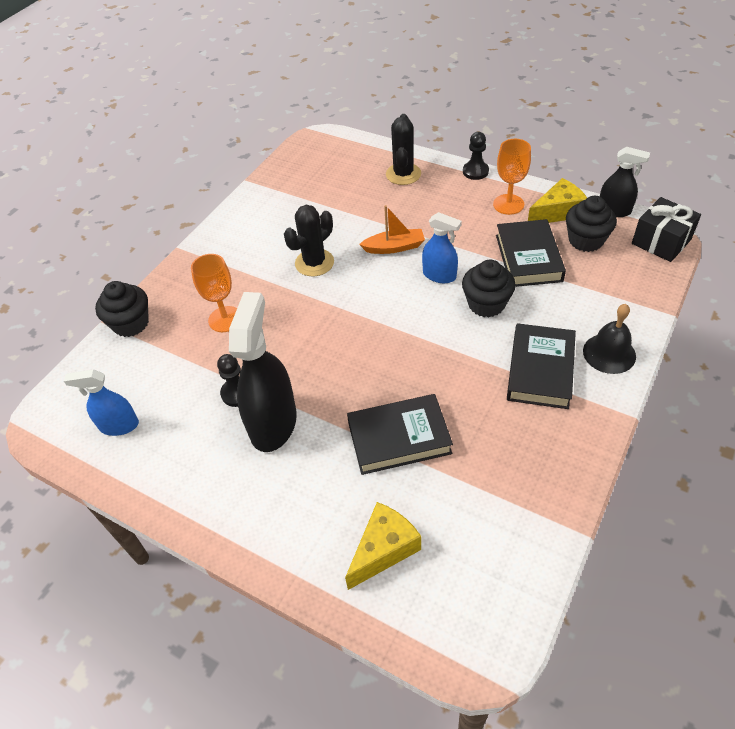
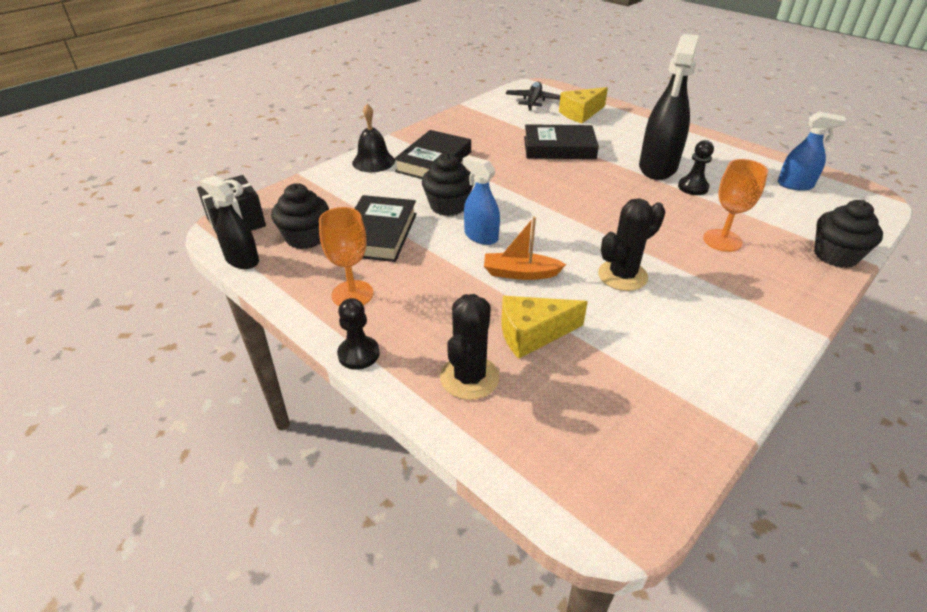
camera: 170 degrees left, 10 degrees down
yellow cheese [528,178,587,223] -> yellow cheese moved to [502,296,588,359]
none -> black plane [506,82,561,111]

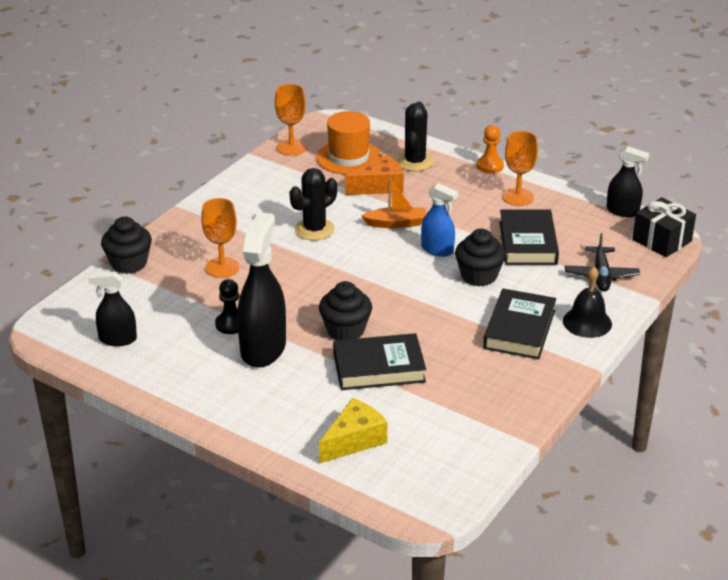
camera: 170 degrees right, 5 degrees down
black cupcake [271,183,329,249] -> black cupcake moved to [319,281,372,340]
black pawn [337,298,380,370] -> orange pawn [477,125,504,173]
yellow cheese [502,296,588,359] -> orange cheese [345,155,404,195]
black plane [506,82,561,111] -> black plane moved to [565,233,640,291]
blue spray bottle [778,112,846,191] -> black spray bottle [88,271,137,346]
none -> orange goblet [275,84,306,155]
none -> orange hat [316,111,381,175]

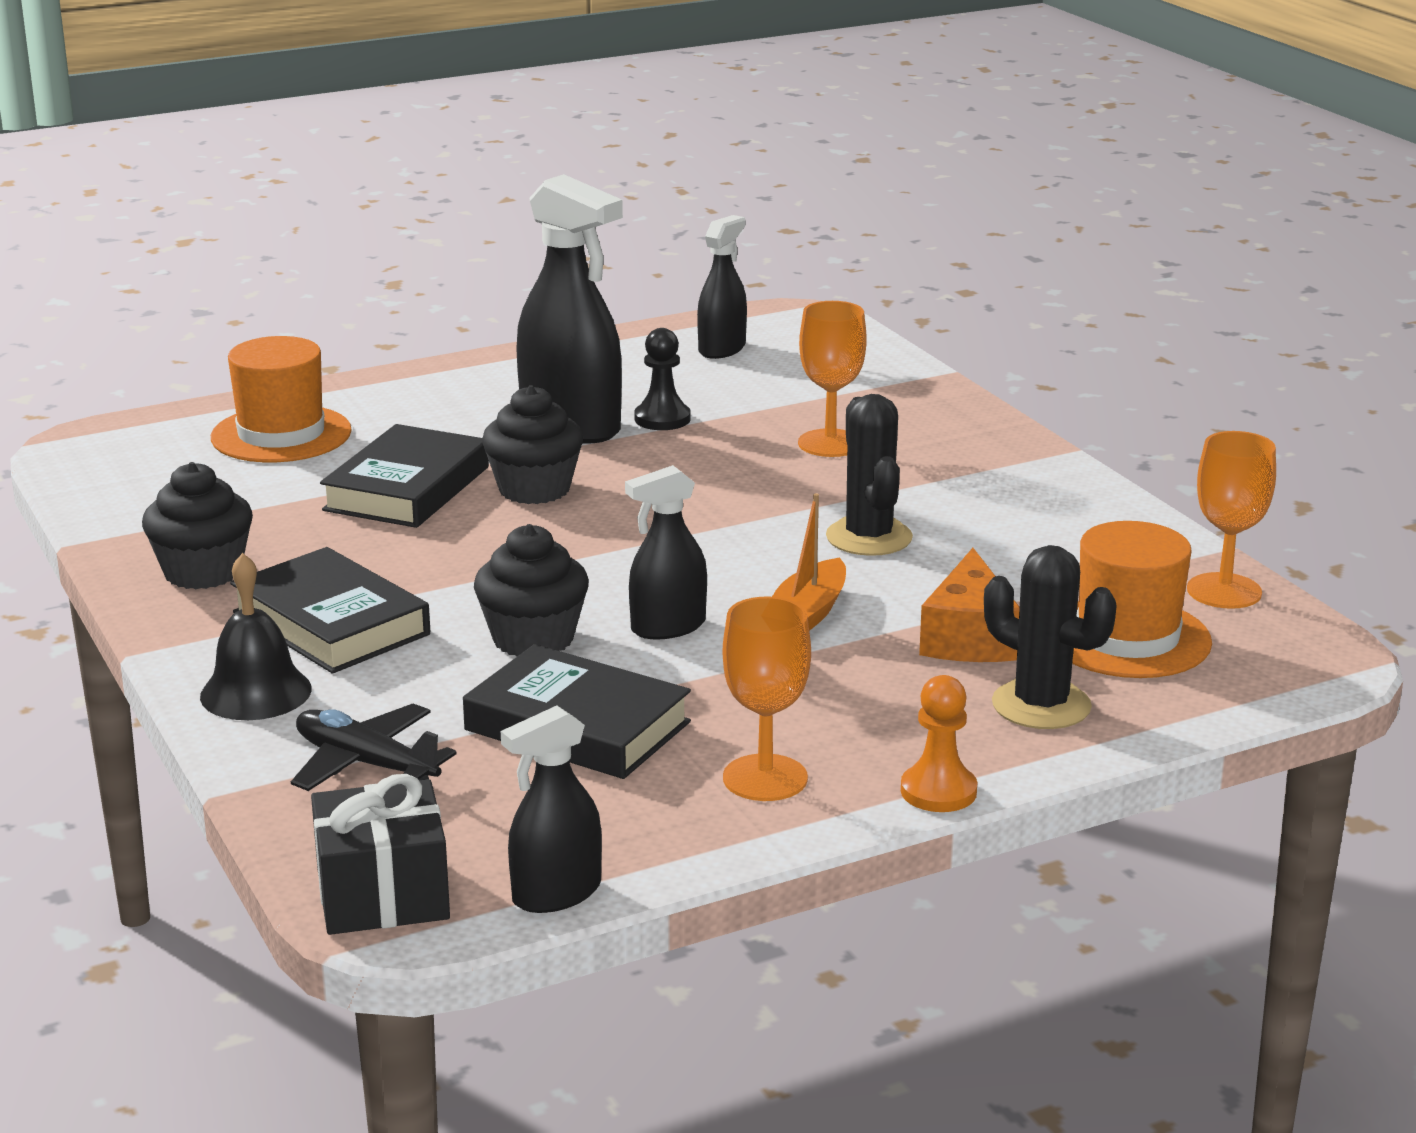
camera: 120 degrees right, 10 degrees down
black cupcake [101,217,152,274] -> black cupcake moved to [142,462,253,589]
yellow cheese [319,398,387,464] -> orange hat [211,336,352,462]
blue spray bottle [421,183,459,257] -> black spray bottle [625,465,707,640]

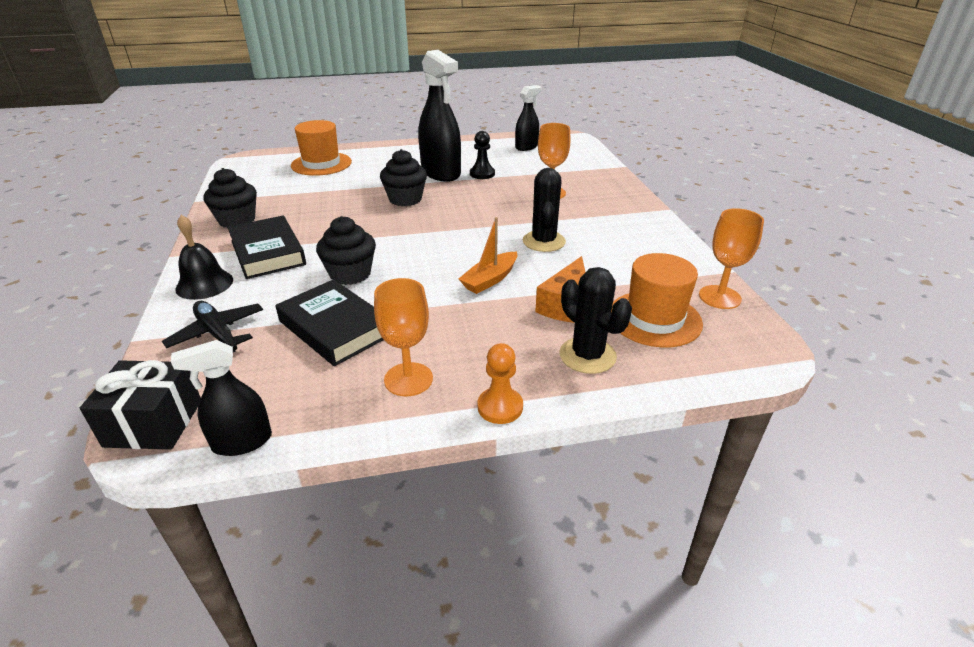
camera: 15 degrees right, 10 degrees up
black book [320,424,489,528] -> none
black spray bottle [625,465,707,640] -> none

